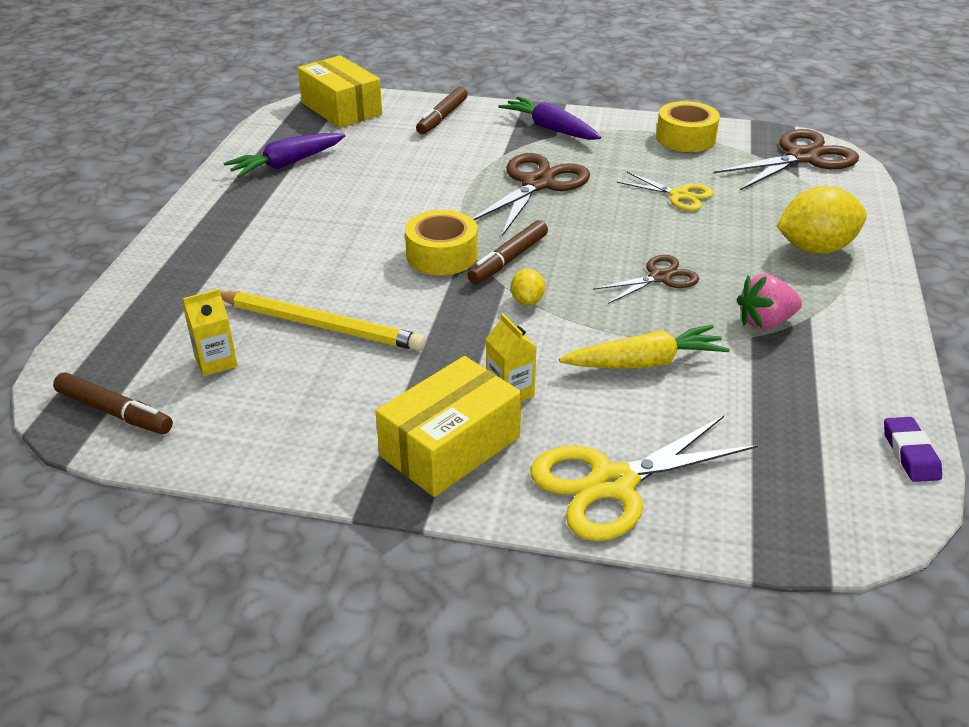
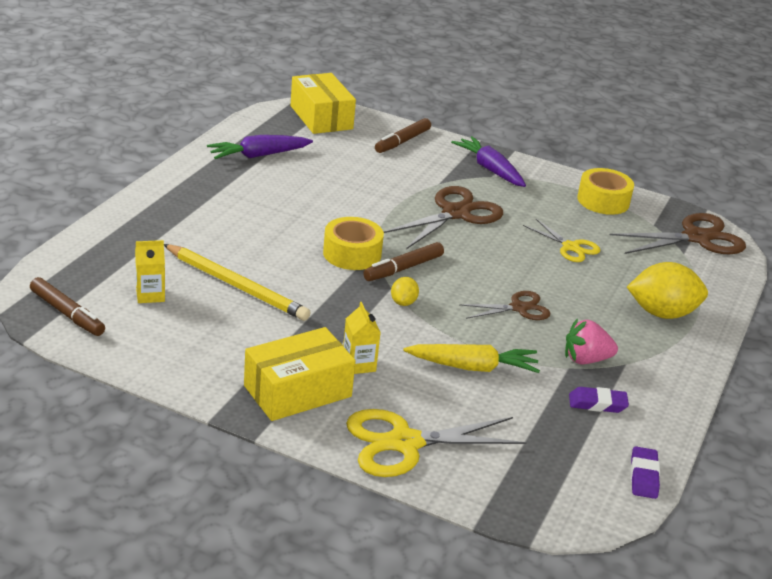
camera: 10 degrees right, 5 degrees down
none -> purple eraser [569,387,629,413]

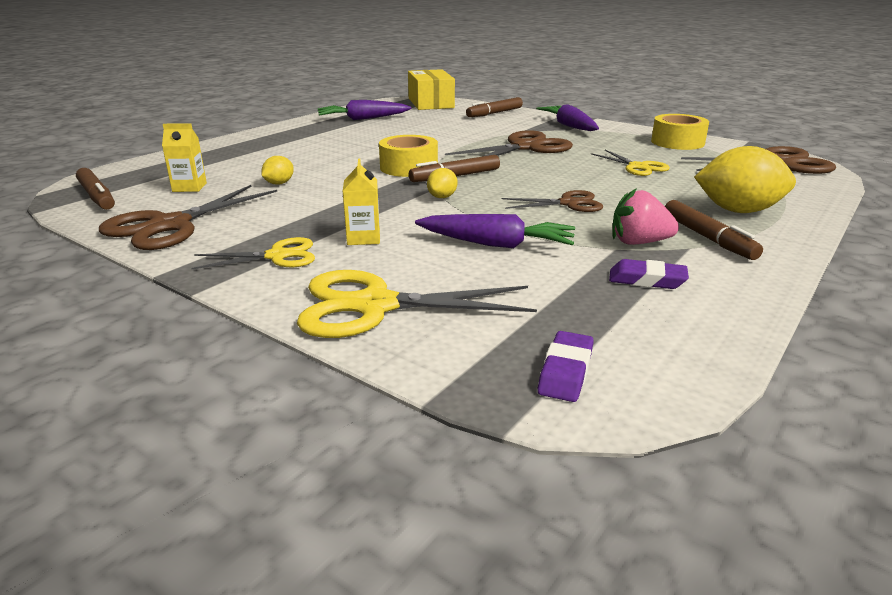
camera: 15 degrees right, 5 degrees down
yellow pencil [164,244,311,321] -> yellow lemon [261,156,294,185]
yellow box [244,327,355,421] -> yellow scissors [192,237,315,269]
yellow carrot [403,344,540,373] -> purple carrot [415,214,575,248]
purple eraser [631,446,660,499] -> purple eraser moved to [538,331,594,402]
none -> brown scissors [99,185,277,250]
none -> brown marker [665,200,763,260]

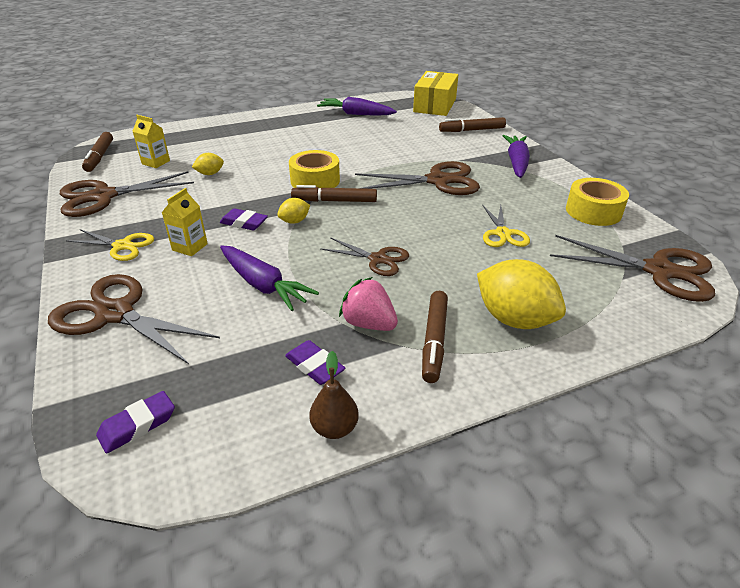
camera: 30 degrees right, 10 degrees up
yellow scissors [297,270,537,338] -> brown scissors [48,274,220,364]
none -> purple eraser [220,208,268,230]
none -> brown pear [309,351,359,439]

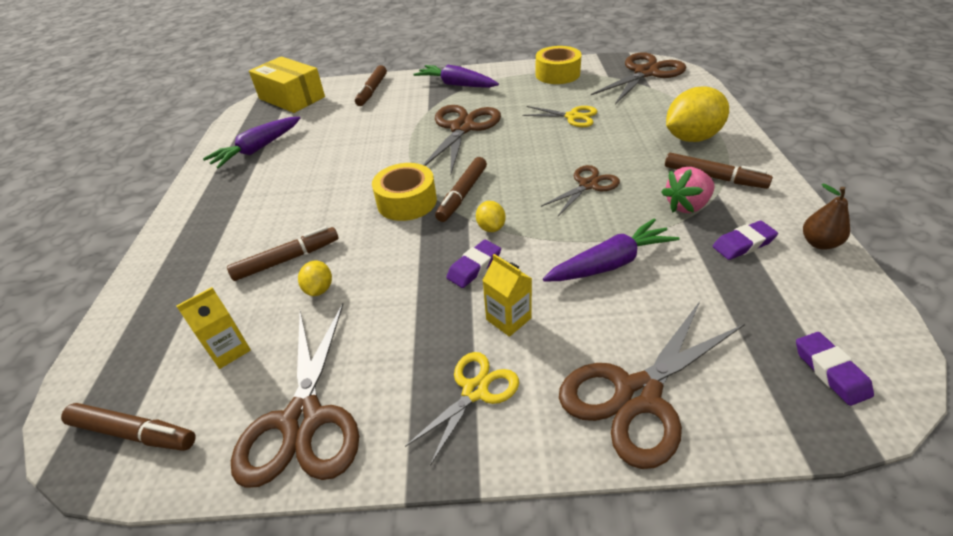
camera: 65 degrees left, 5 degrees up
none -> brown marker [227,226,339,281]

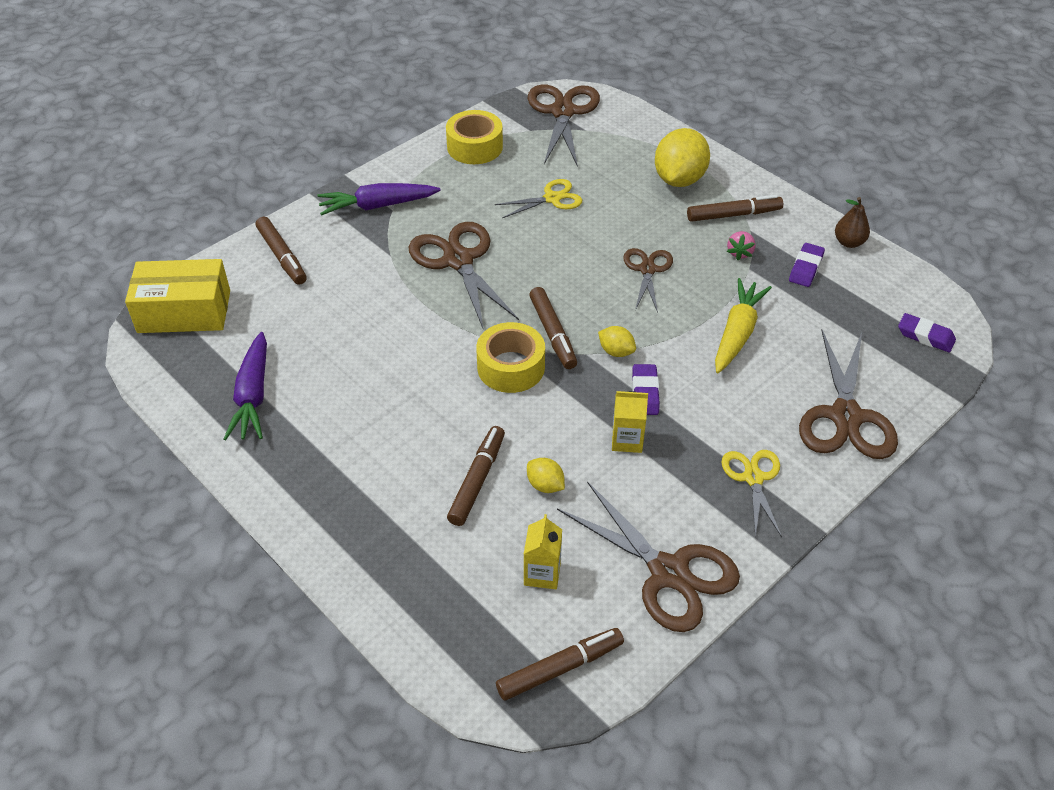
camera: 45 degrees left, 5 degrees up
yellow carton [482,254,532,337] -> yellow carton moved to [612,391,648,453]
purple carrot [543,218,679,281] -> yellow carrot [715,278,772,373]
pink strawberry [661,167,715,213] -> pink strawberry [727,231,756,260], size x0.65

